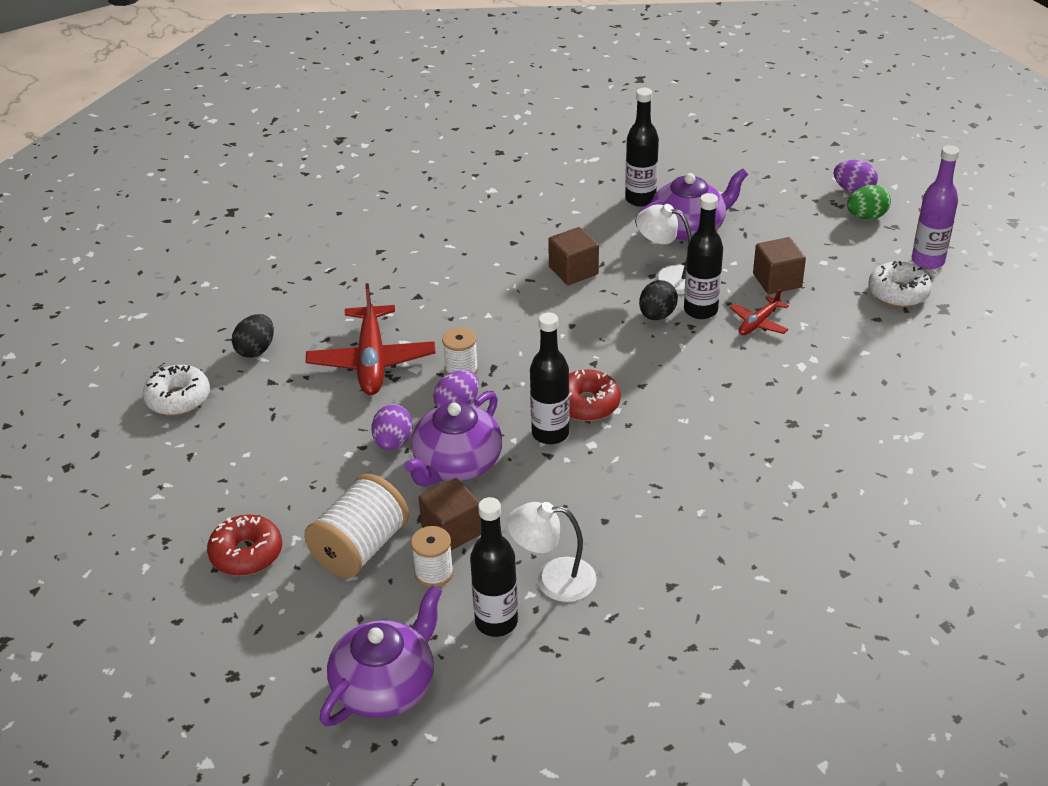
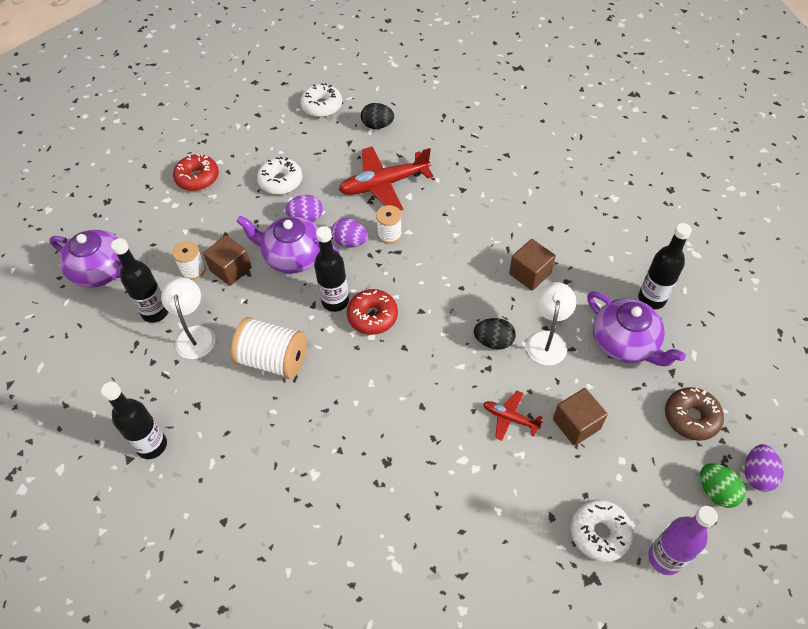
camera: 75 degrees right, 15 degrees up
white spool [304,474,409,578] -> white spool moved to [231,317,307,379]
black bottle [684,193,723,319] -> black bottle moved to [101,382,167,459]
none -> white donut [257,157,302,195]
none -> brown donut [665,387,724,441]

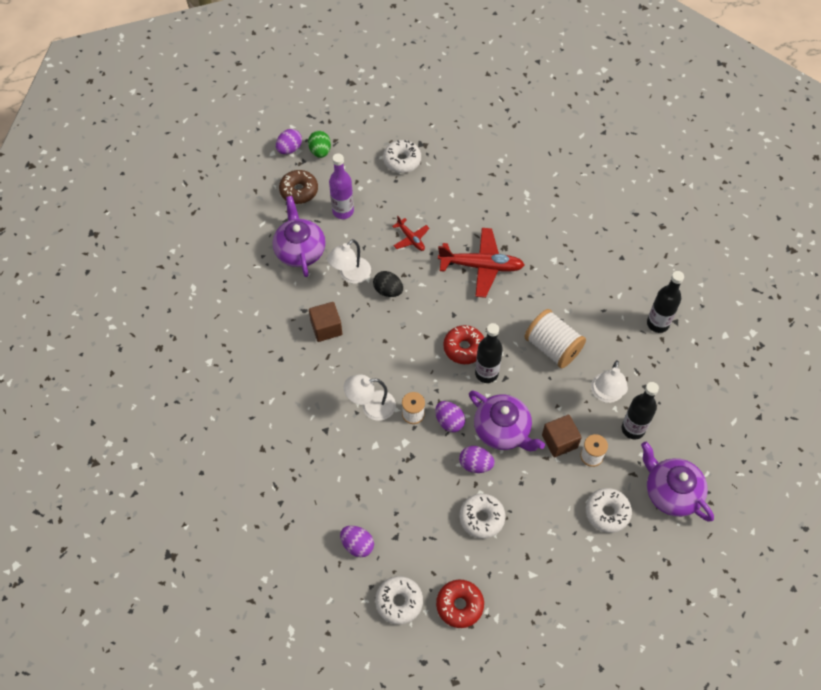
camera: 155 degrees left, 5 degrees up
red donut [173,154,219,191] -> red donut moved to [436,580,484,628]
red plane [339,146,433,210] -> red plane moved to [438,228,525,298]
black egg [361,103,394,129] -> purple egg [340,526,374,557]
brown cube [553,388,608,446] -> none
black bottle [638,223,692,310] -> none
purple bottle [648,506,718,575] -> purple bottle moved to [329,153,354,219]
none -> white lamp [344,374,396,421]
none -> white donut [586,488,632,533]

